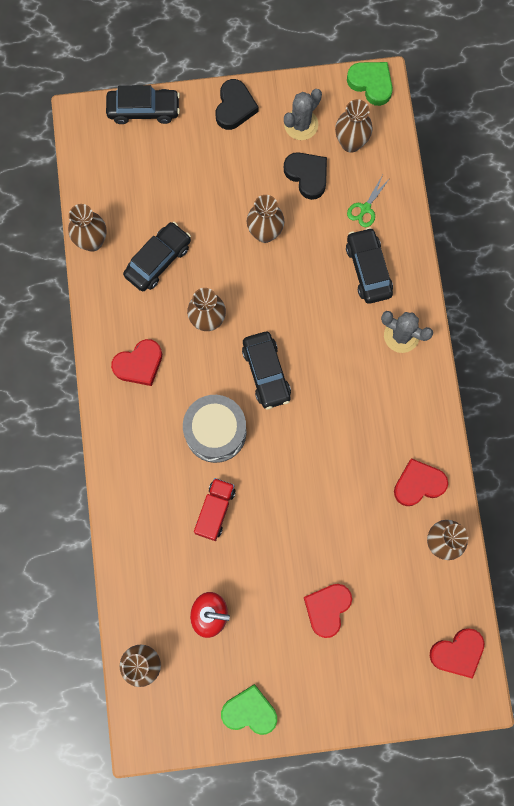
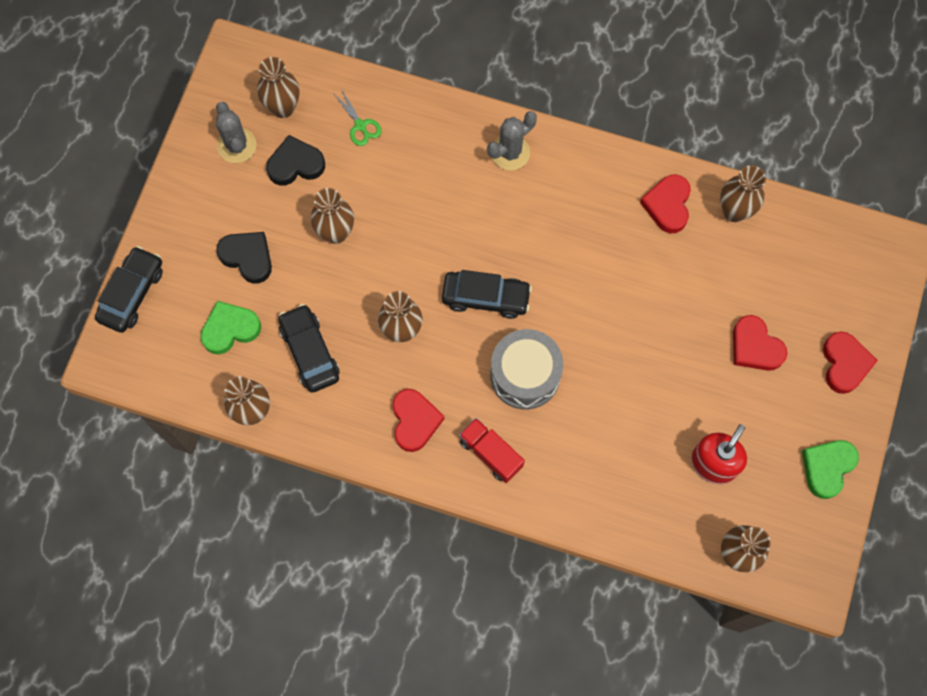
camera: 65 degrees left, 5 degrees down
red truck [194,478,236,541] -> red truck moved to [459,418,525,483]
black heart [215,79,259,130] -> black heart moved to [216,232,272,284]
black car [346,227,393,304] -> none
green heart [347,62,393,106] -> green heart moved to [200,301,261,355]
red heart [430,628,485,679] -> red heart moved to [823,332,878,394]

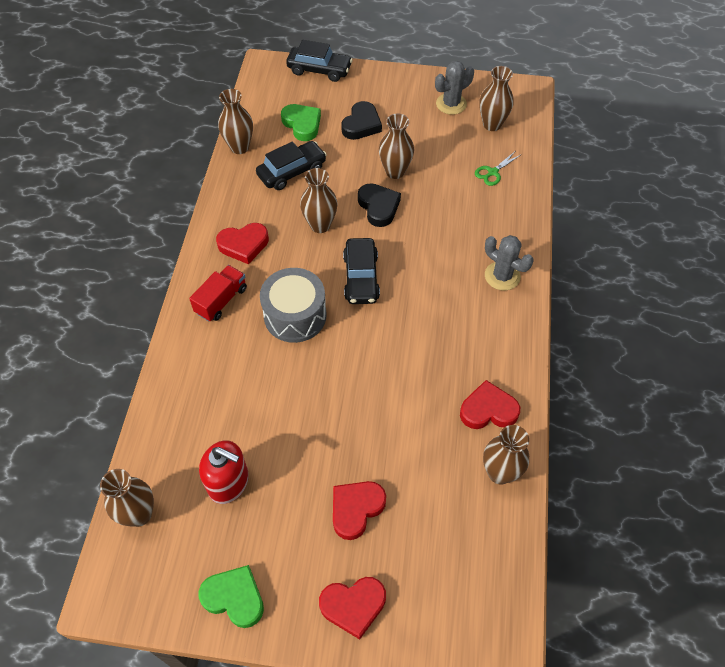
camera: 80 degrees right, 15 degrees down
black heart [266,135,325,186] -> black heart moved to [358,183,401,227]

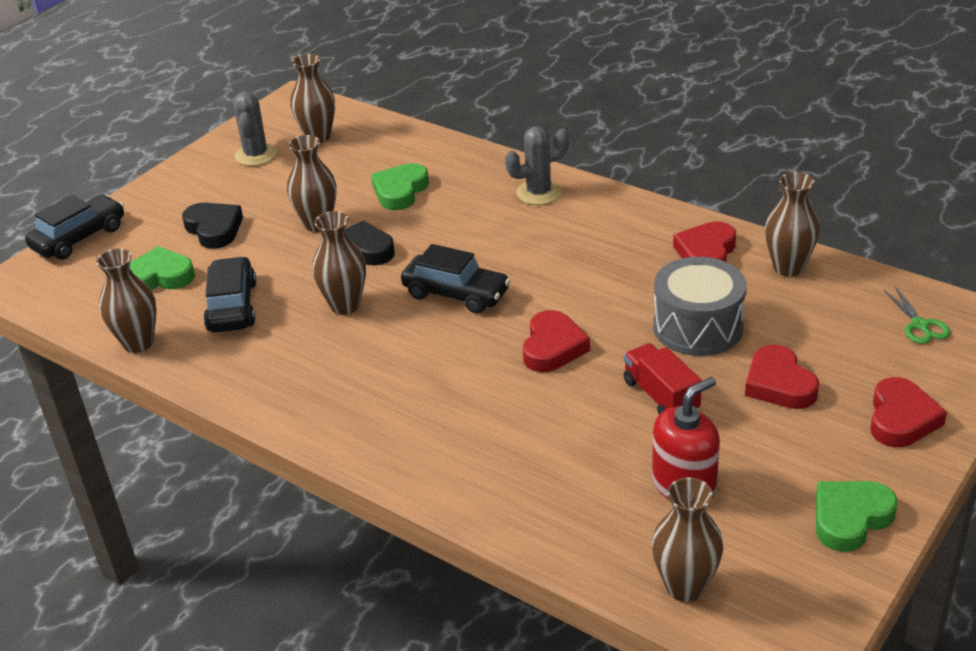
camera: 60 degrees left, 20 degrees down
red truck [189,265,247,322] -> red truck moved to [623,343,702,415]
red heart [216,223,269,264] -> red heart moved to [523,310,590,372]
grey drum [260,268,327,343] -> grey drum moved to [653,257,747,356]
green scissors [475,152,522,186] -> green scissors moved to [884,287,951,344]
none -> green heart [371,163,429,210]

